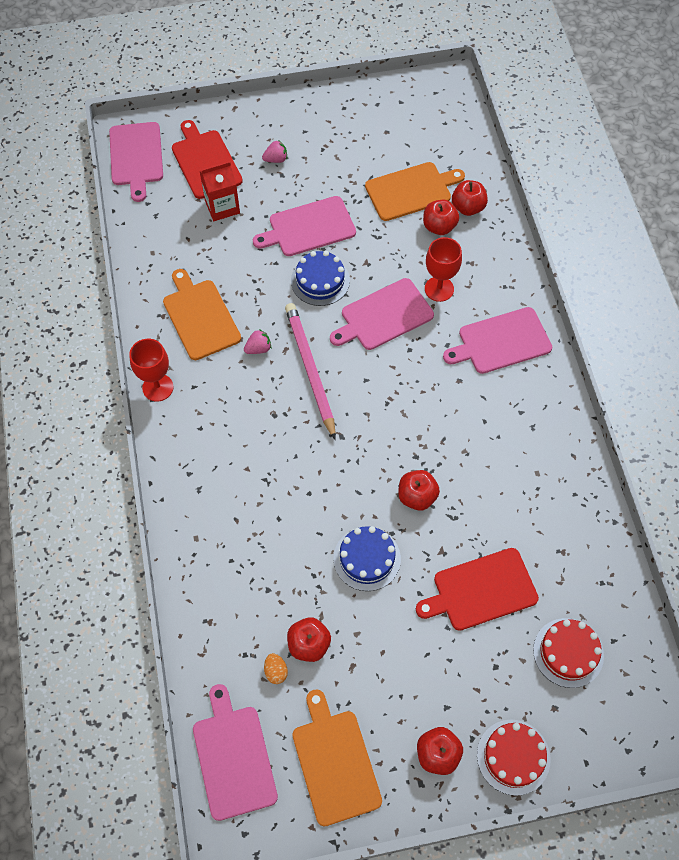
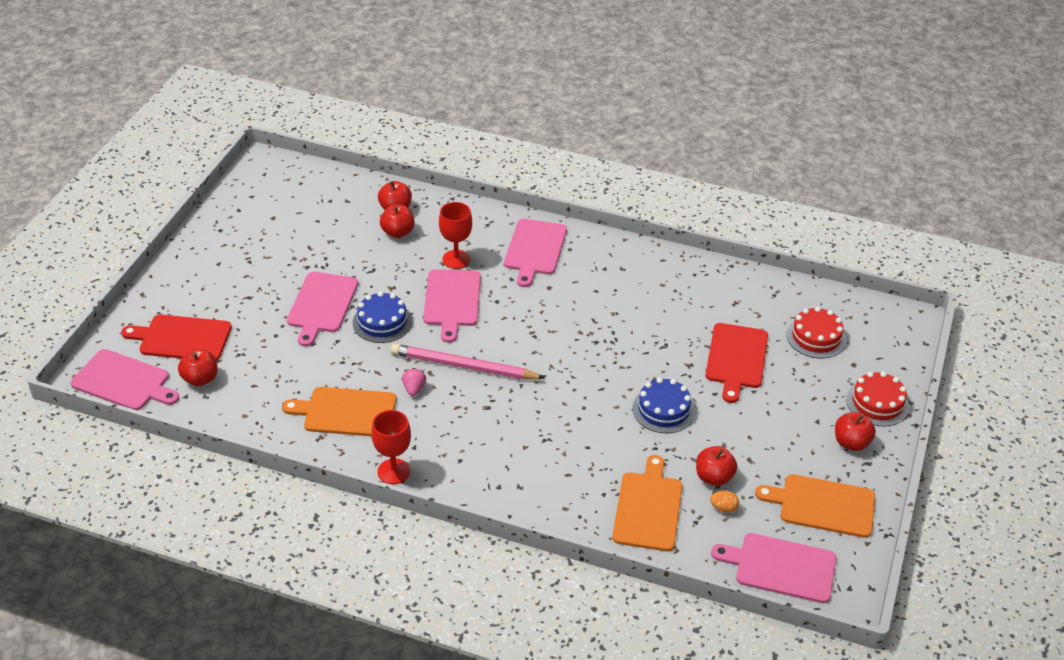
camera: 60 degrees left, 20 degrees down
red carton [200,161,240,221] -> none
pink strawberry [262,141,287,163] -> none
orange cutting board [365,162,465,221] -> orange cutting board moved to [612,455,683,551]
red apple [398,470,440,511] -> red apple moved to [178,349,218,386]

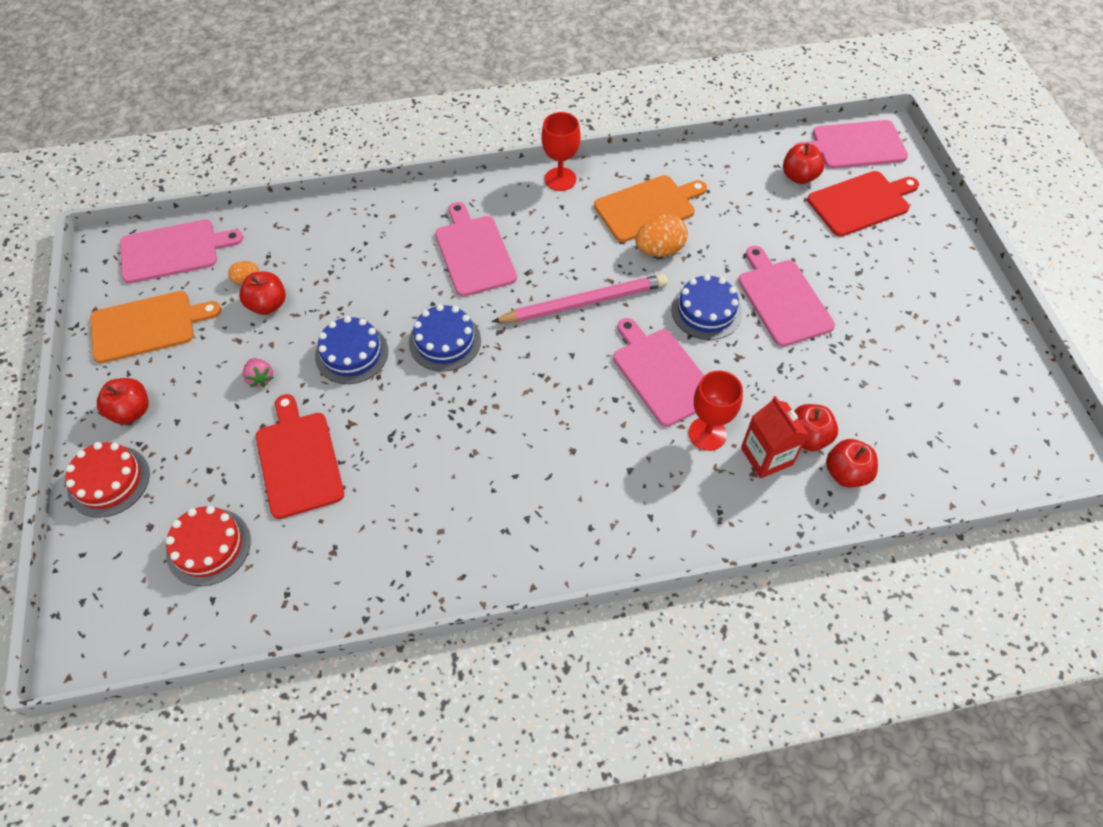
camera: 150 degrees right, 15 degrees up
pink strawberry [402,368,426,396] -> pink strawberry moved to [243,358,274,387]
pink cutting board [504,219,567,287] -> pink cutting board moved to [435,202,517,297]
orange cutting board [612,455,683,551] -> none
none -> blue cake [409,304,481,371]
none -> orange egg [636,215,688,257]
none -> red carton [741,396,809,479]

